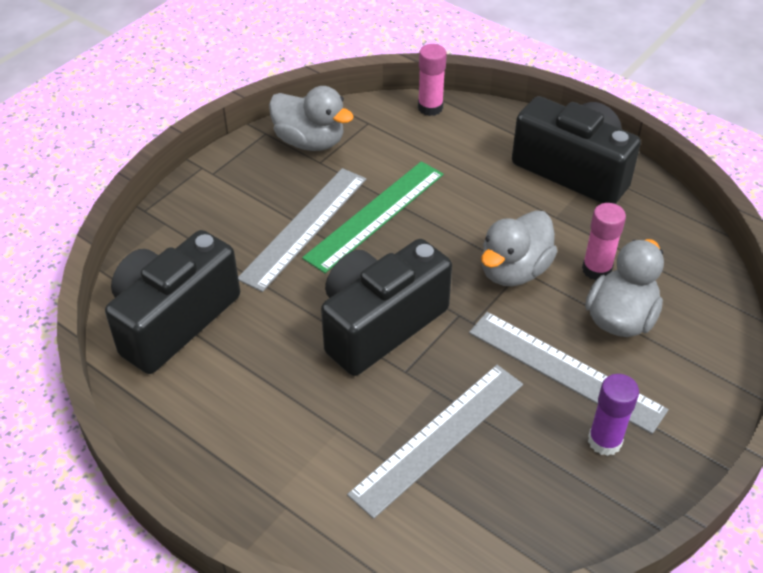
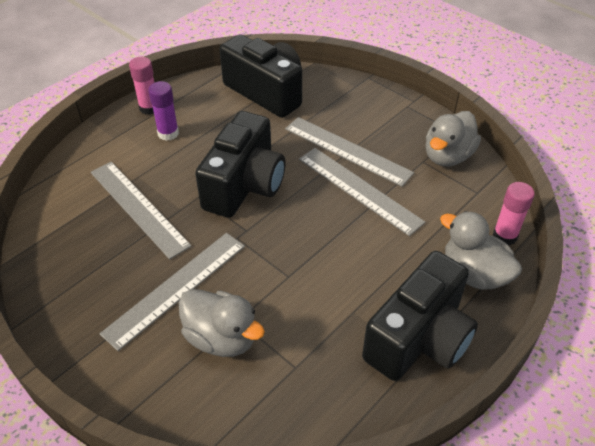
camera: 95 degrees right, 0 degrees up
green ruler [302,161,444,273] -> grey ruler [299,148,425,236]
black camera [321,239,452,376] -> black camera turned 60 degrees clockwise [195,111,285,218]
grey duck [481,210,558,286] -> grey duck moved to [440,211,522,290]
pink glue stick [582,203,626,280] -> pink glue stick moved to [129,57,154,115]
purple glue stick [588,374,639,456] -> purple glue stick moved to [148,81,179,141]

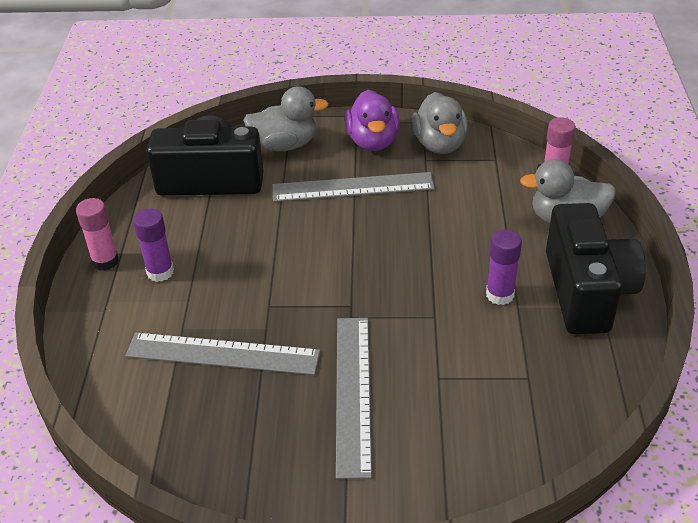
camera: 40 degrees left, 5 degrees down
grey duck [179,289,265,357] -> grey duck moved to [243,86,329,151]
black camera [195,111,285,218] -> none
grey ruler [299,148,425,236] -> none
none -> purple duck [345,90,400,151]
none -> purple glue stick [486,229,522,305]

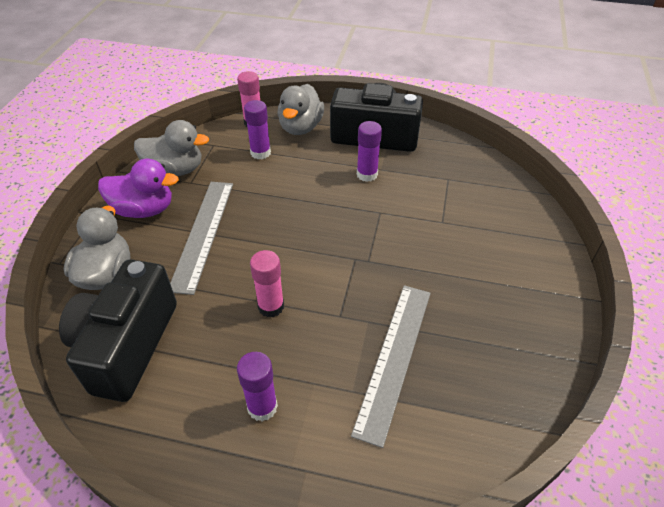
camera: 80 degrees left, 5 degrees up
pink glue stick [76,198,119,271] -> pink glue stick moved to [250,250,284,317]
grey ruler [336,318,372,479] -> none
none -> purple glue stick [244,100,271,159]

